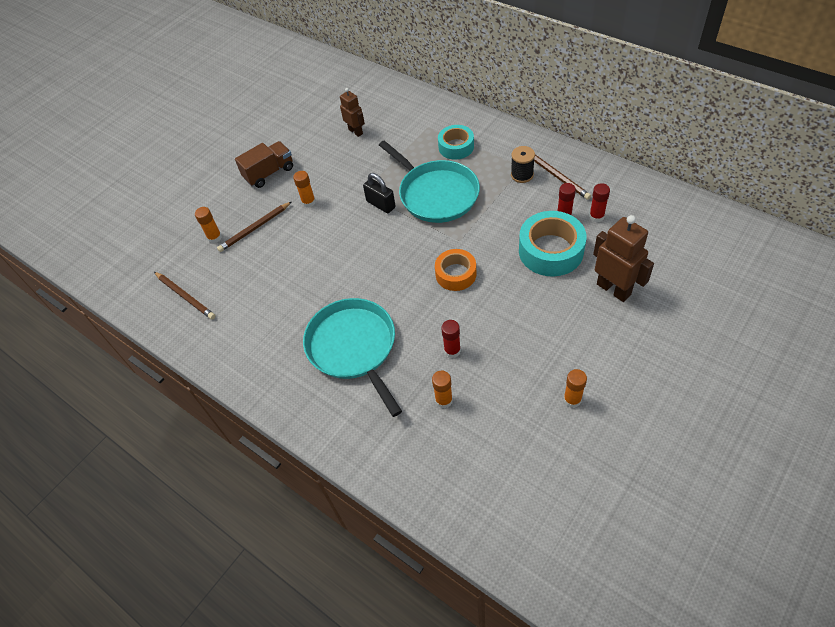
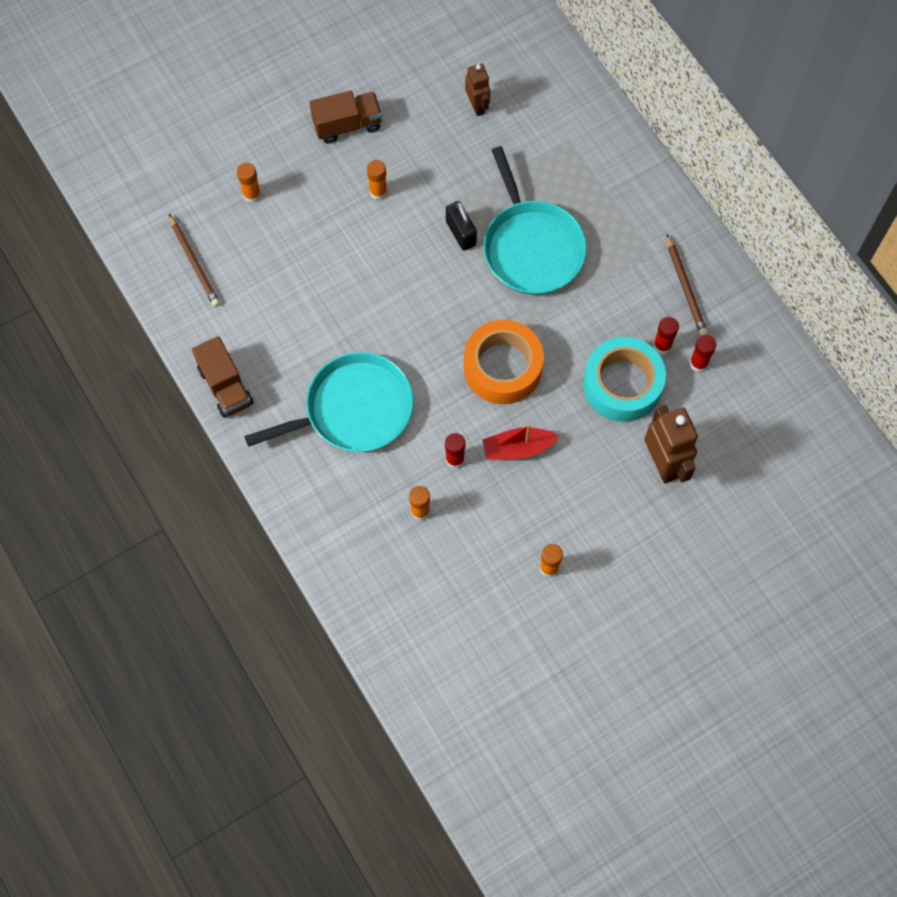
camera: 15 degrees right, 15 degrees up
brown pencil [217,202,291,252] -> none
turquoise pan [303,298,402,417] -> turquoise pan turned 75 degrees clockwise [244,352,414,452]
orange tape [435,249,477,291] -> orange tape [464,320,544,404], size x1.58
turquoise tape [438,125,474,160] -> none
black spool [511,146,535,183] -> none
none -> brown truck [192,336,254,418]
none -> red boat [482,424,559,460]

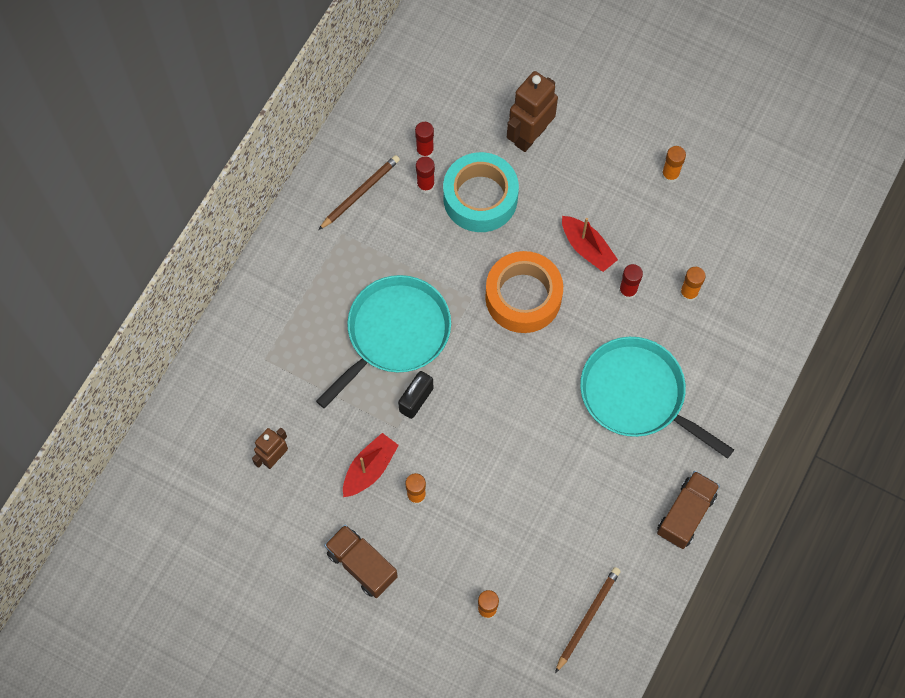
camera: 120 degrees left, 0 degrees up
none -> red boat [343,433,399,497]

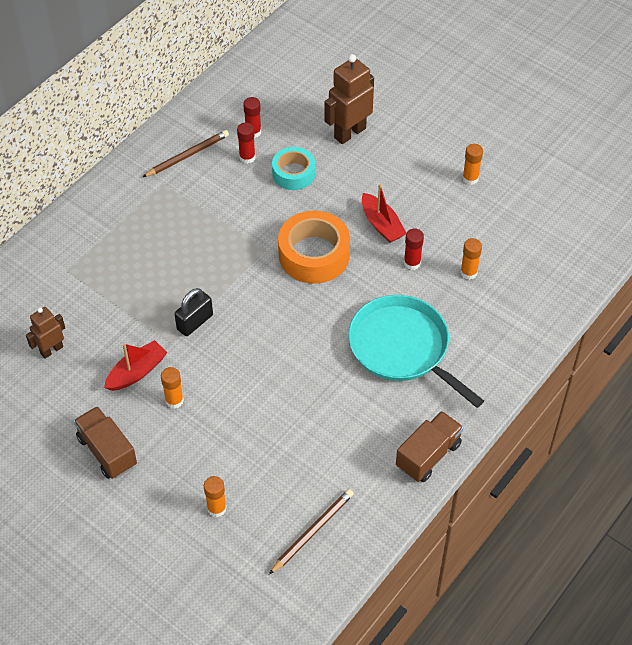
camera: 10 degrees right, 15 degrees down
turquoise pan [316,275,451,408] -> none
turquoise tape [443,152,519,232] -> turquoise tape [272,147,315,190], size x0.63

